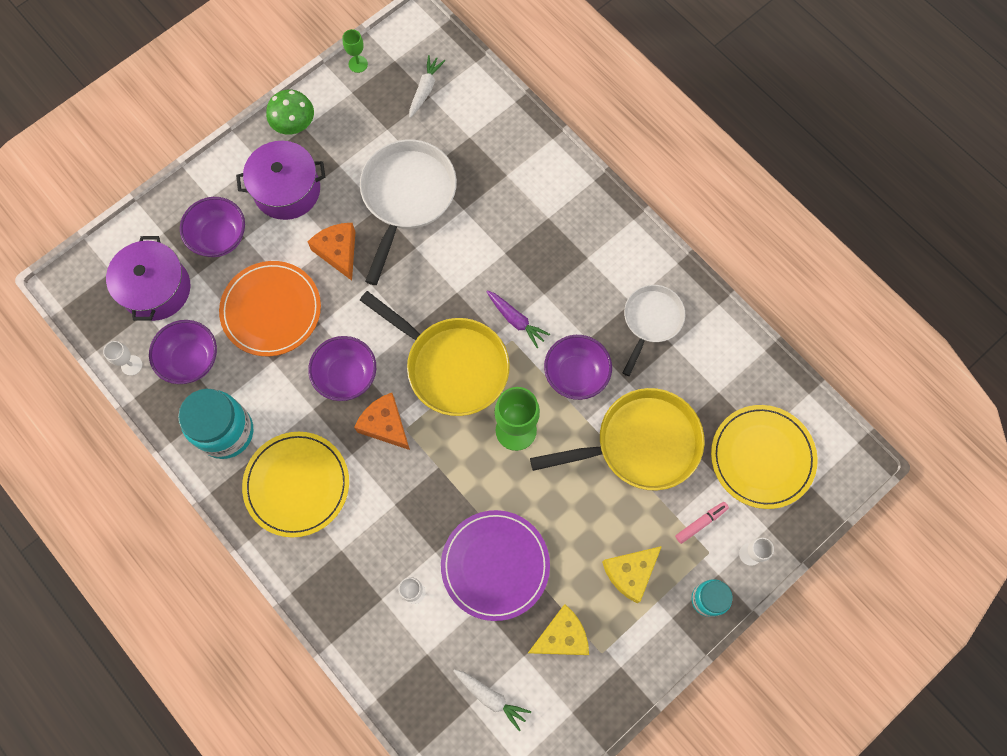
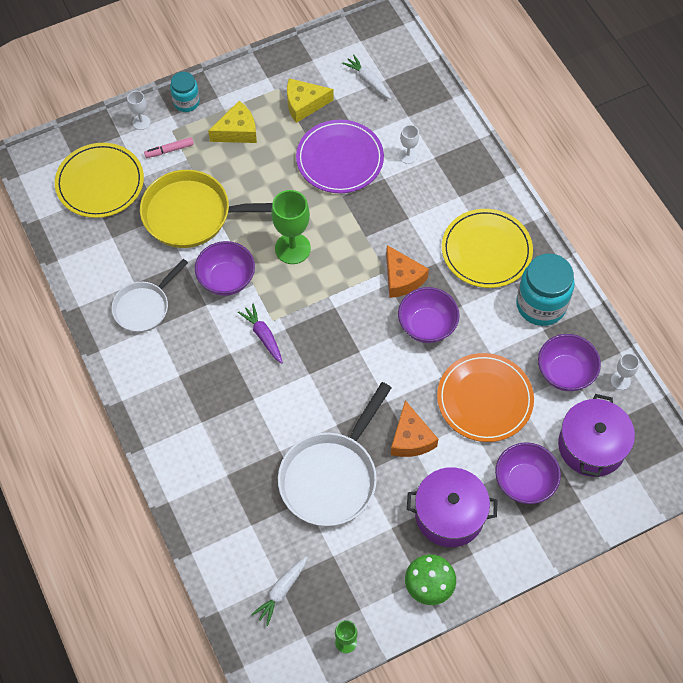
camera: 165 degrees left, 10 degrees down
yellow pan [360,291,510,416] -> none

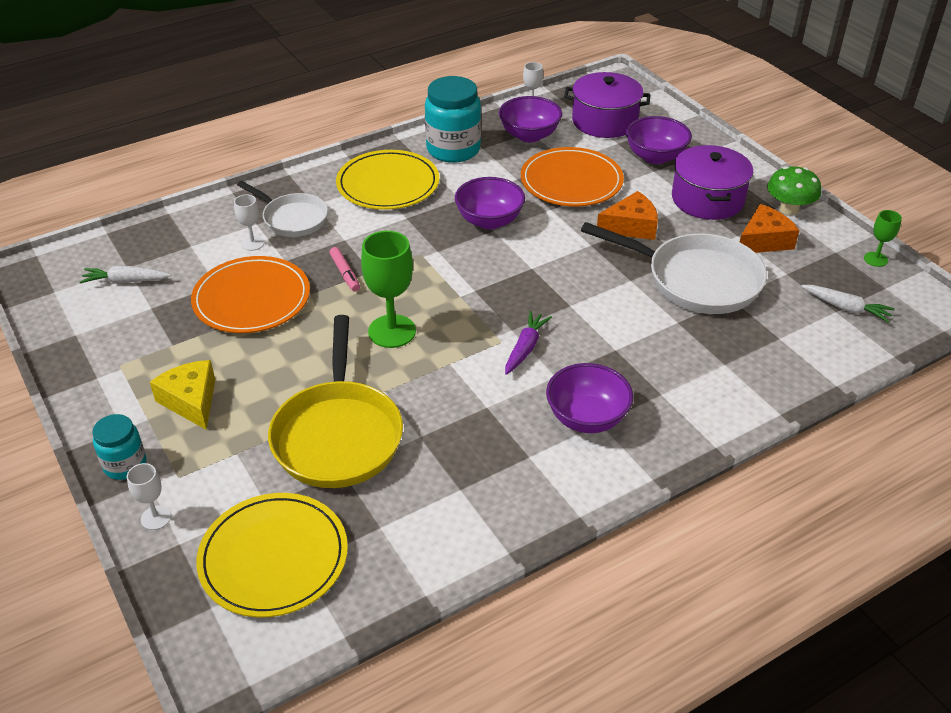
camera: 95 degrees left, 20 degrees down
white pan [112,259,188,333] -> white pan moved to [237,181,328,237]
pink marker [144,137,194,158] -> pink marker moved to [329,247,360,292]
purple bowl [195,241,255,296] -> purple bowl moved to [546,363,633,433]
purple carrot [238,304,283,364] -> purple carrot turned 150 degrees clockwise [505,311,552,375]
yellow cheese [287,78,333,123] -> none
purple plate [296,120,384,193] -> orange plate [191,256,310,333]
white carrot [342,54,392,99] -> white carrot turned 45 degrees clockwise [80,266,171,284]
orange cheese [386,245,429,298] -> orange cheese moved to [740,204,799,253]

